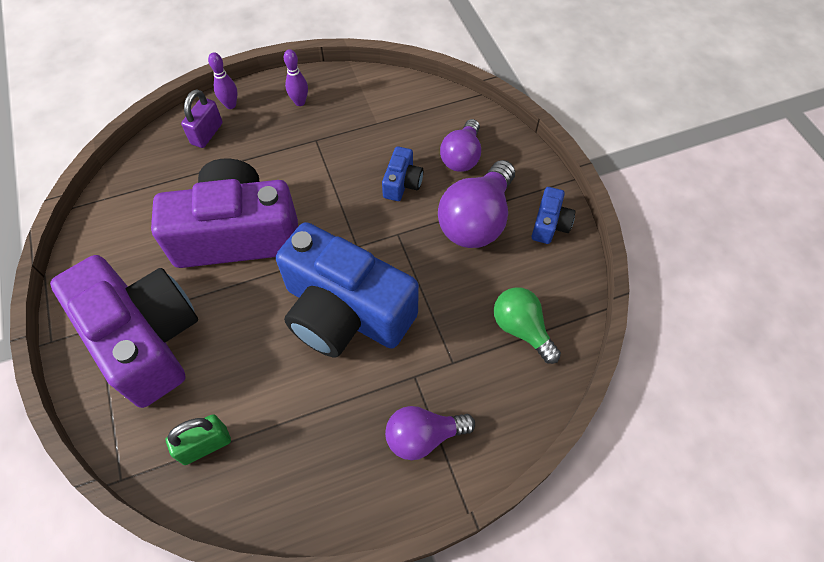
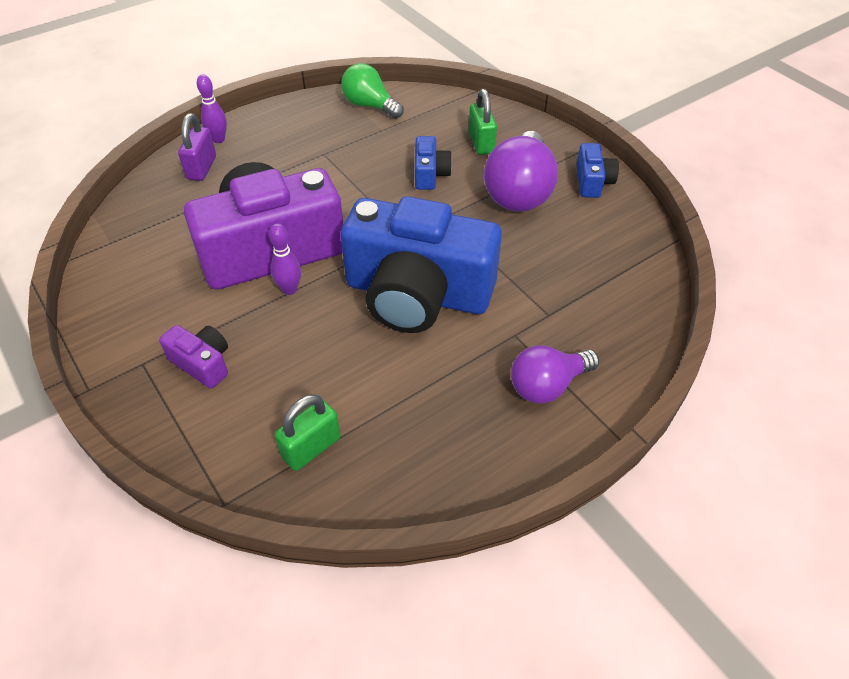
camera: 15 degrees left, 10 degrees down
purple camera [50,255,198,408] -> purple camera [159,325,228,389], size x0.41
purple bowling pin [284,49,308,106] -> purple bowling pin moved to [269,223,301,295]
purple light bulb [440,119,481,172] -> green padlock [469,89,497,155]
green light bulb [494,287,561,364] -> green light bulb moved to [341,63,404,119]

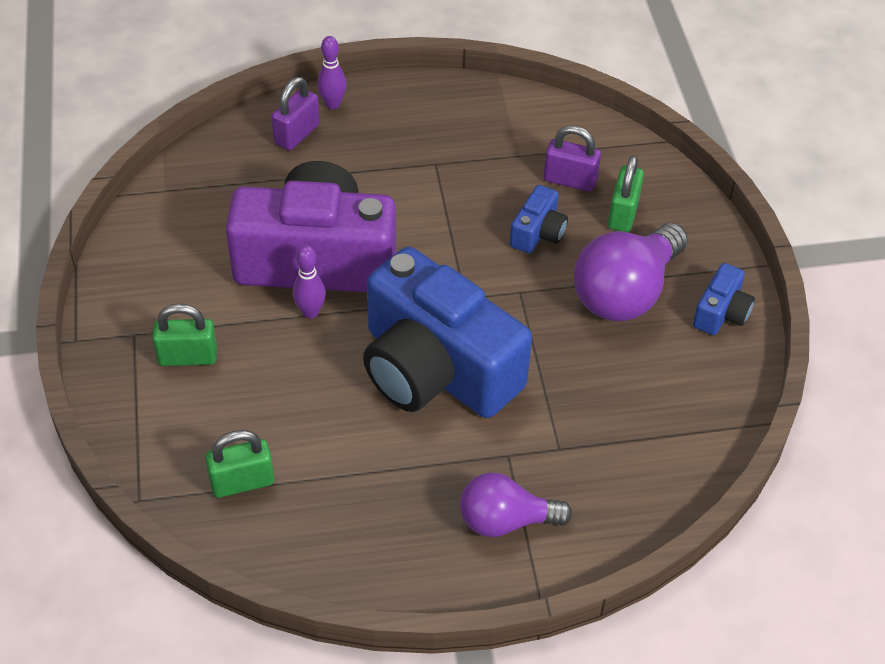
camera: 25 degrees right, 0 degrees up
purple camera [159,325,228,389] -> green padlock [152,303,217,366]
green light bulb [341,63,404,119] -> none
none -> purple padlock [544,125,601,192]

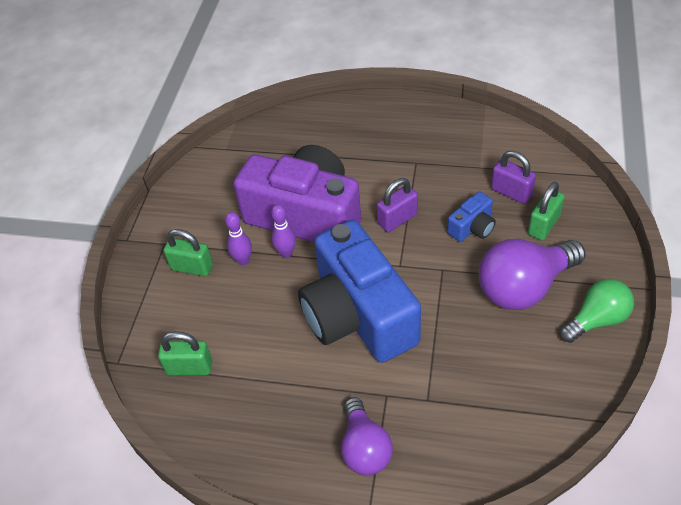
camera: 25 degrees right, 0 degrees up
purple padlock [272,77,320,150] -> purple padlock moved to [377,178,418,232]
purple bowling pin [317,36,346,109] -> purple bowling pin moved to [225,212,252,265]
purple light bulb [460,473,572,537] -> purple light bulb turned 120 degrees counterclockwise [341,397,393,475]
blue camera [693,263,755,335] -> green light bulb [560,279,634,343]

